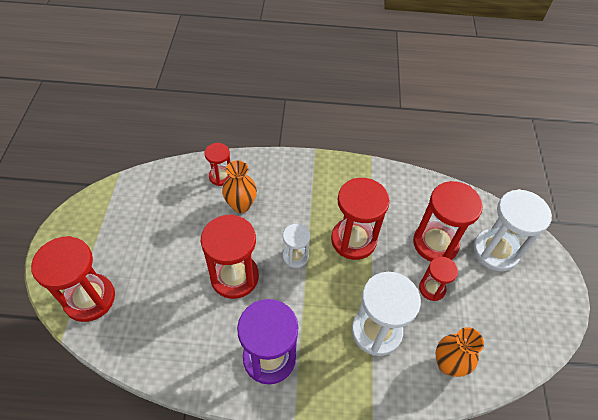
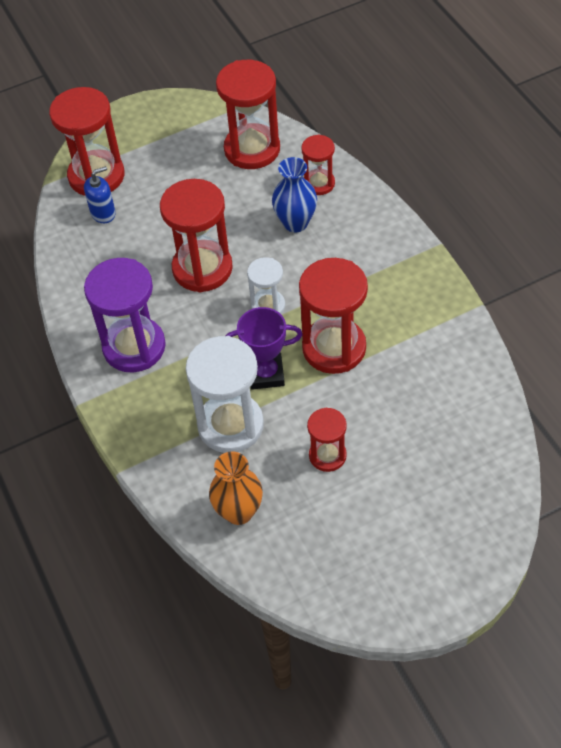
camera: 65 degrees right, 0 degrees up
orange vase [222,160,257,213] -> blue vase [272,157,317,232]
red hourglass [413,181,483,262] -> red hourglass moved to [216,60,280,169]
white hourglass [473,189,552,272] -> none
none -> blue soap dispenser [84,166,116,223]
none -> purple trophy [225,307,303,390]

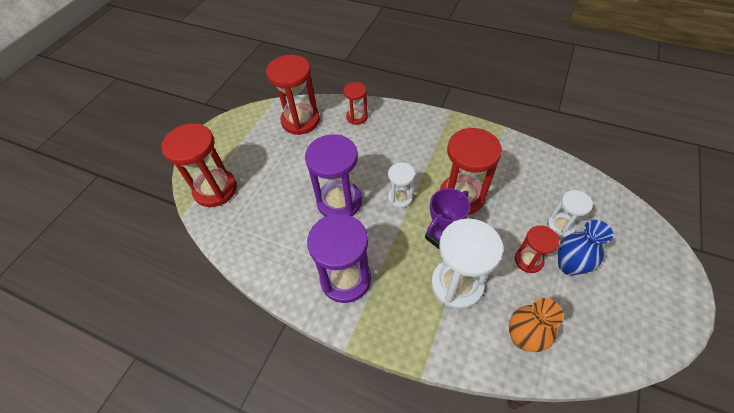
camera: 40 degrees left, 0 degrees up
blue soap dispenser [84,166,116,223] -> none
red hourglass [160,179,233,292] -> purple hourglass [305,135,362,217]
blue vase [272,157,317,232] -> blue vase moved to [558,220,613,276]
none -> white hourglass [547,190,593,237]

